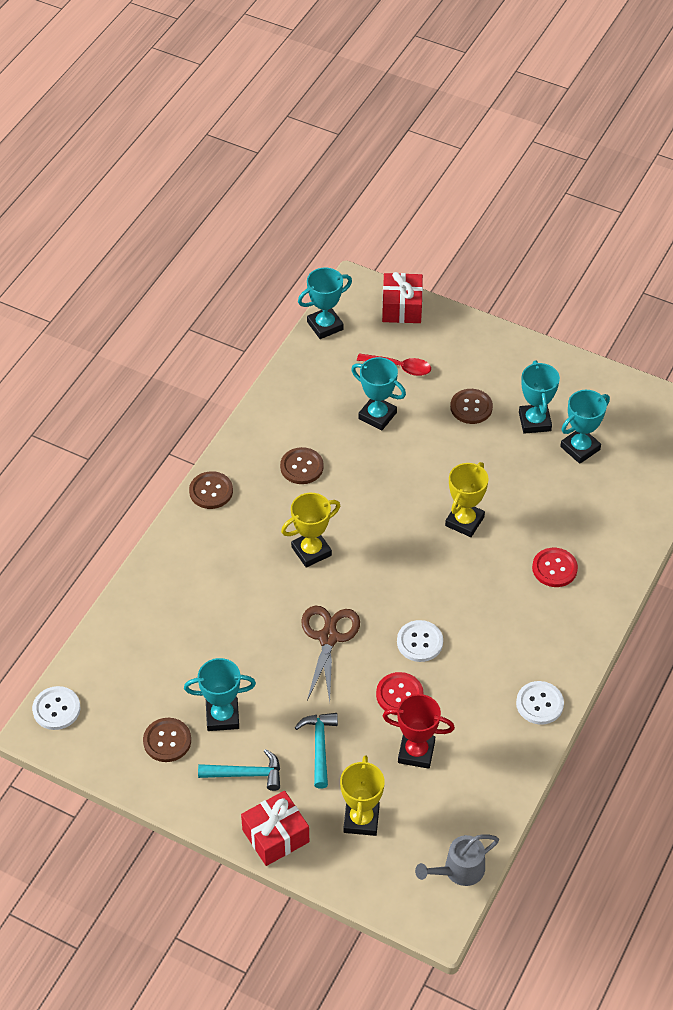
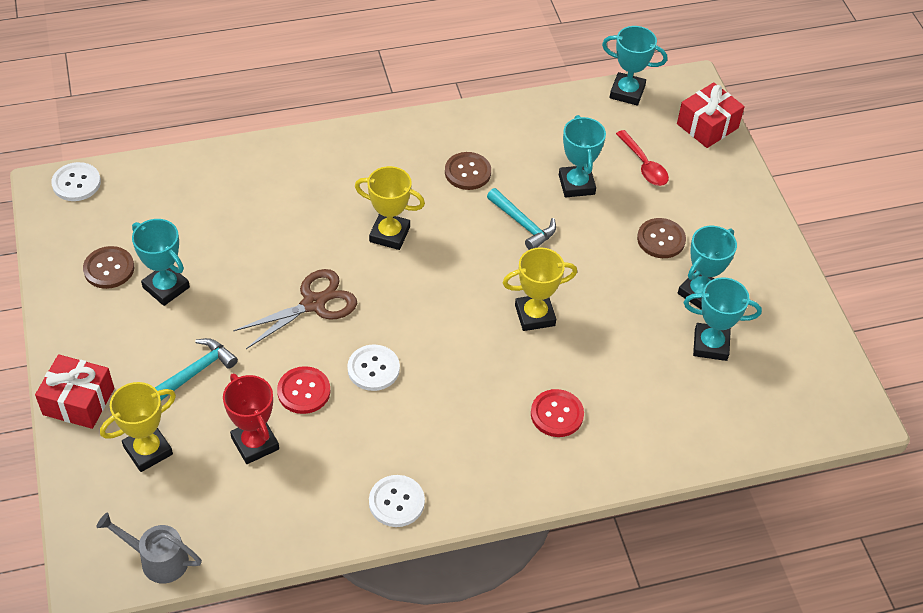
camera: 45 degrees right, 0 degrees up
brown button [189,471,233,509] -> none
turquoise hammer [198,749,280,791] -> turquoise hammer moved to [487,188,556,250]

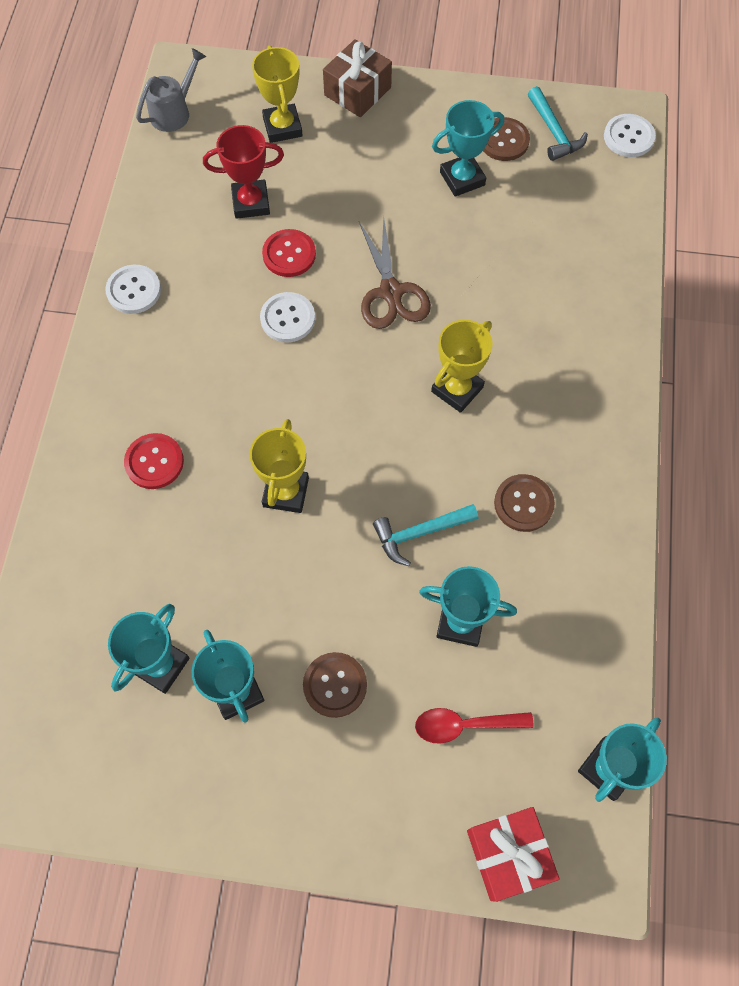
camera: 115 degrees right, 15 degrees up
red gift [35,354,114,429] -> brown gift [323,39,392,117]
turquoise hammer [155,338,238,400] -> turquoise hammer moved to [528,86,588,161]

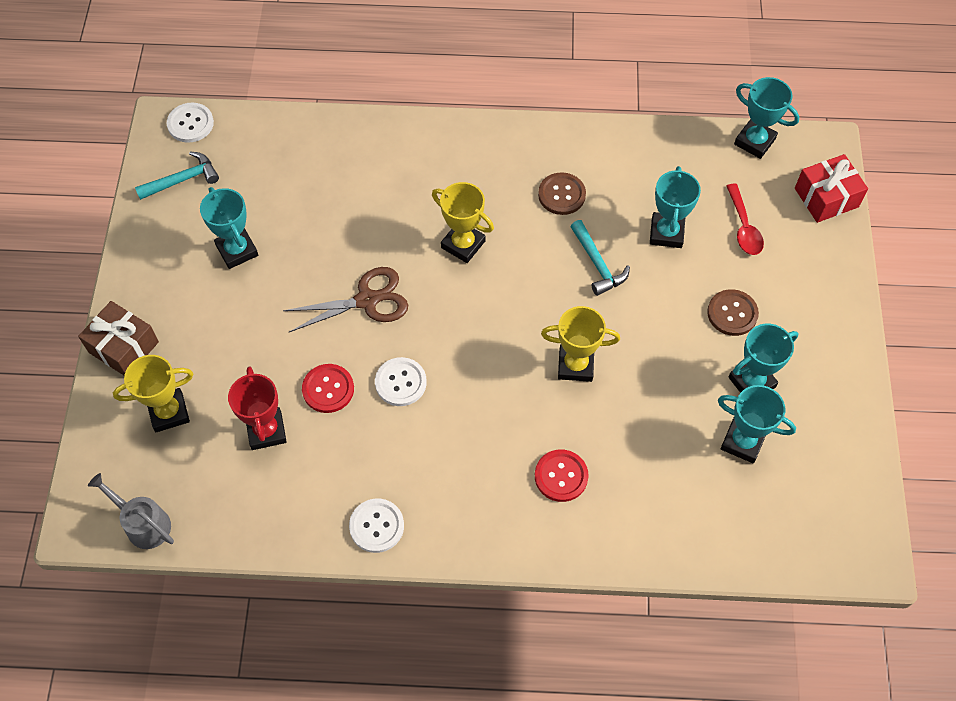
camera: 95 degrees left, 5 degrees down
brown button [483,117,530,161] -> none

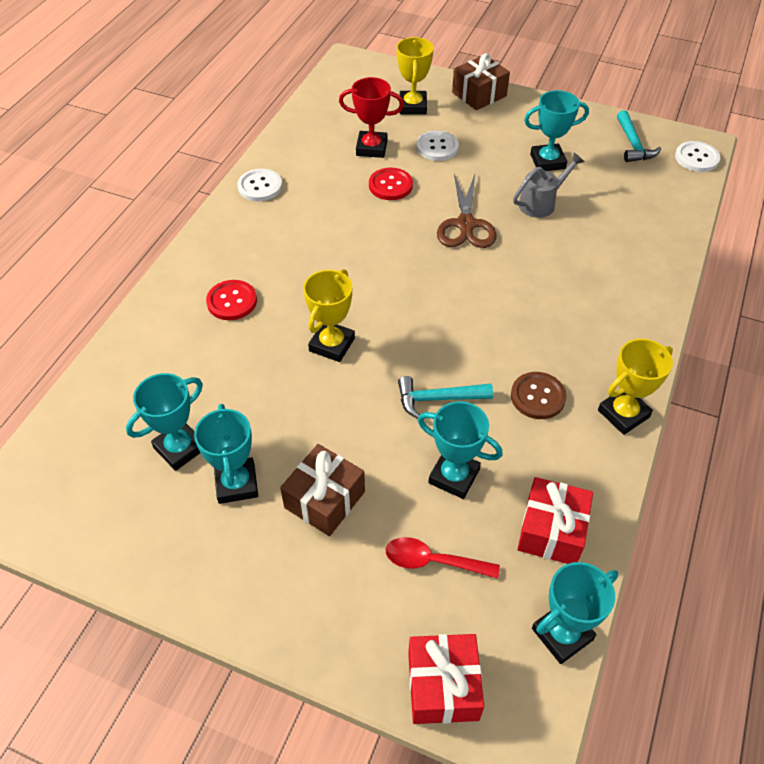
camera: 110 degrees right, 10 degrees down
grey watering can [88,473,174,549] -> grey watering can moved to [513,153,585,218]
white button [375,357,427,406] -> white button moved to [416,130,459,161]
yellow trophy [432,182,494,263] -> yellow trophy moved to [598,339,673,435]
brown button [707,289,759,336] -> brown gift [280,444,365,536]
none -> red gift [517,477,593,564]

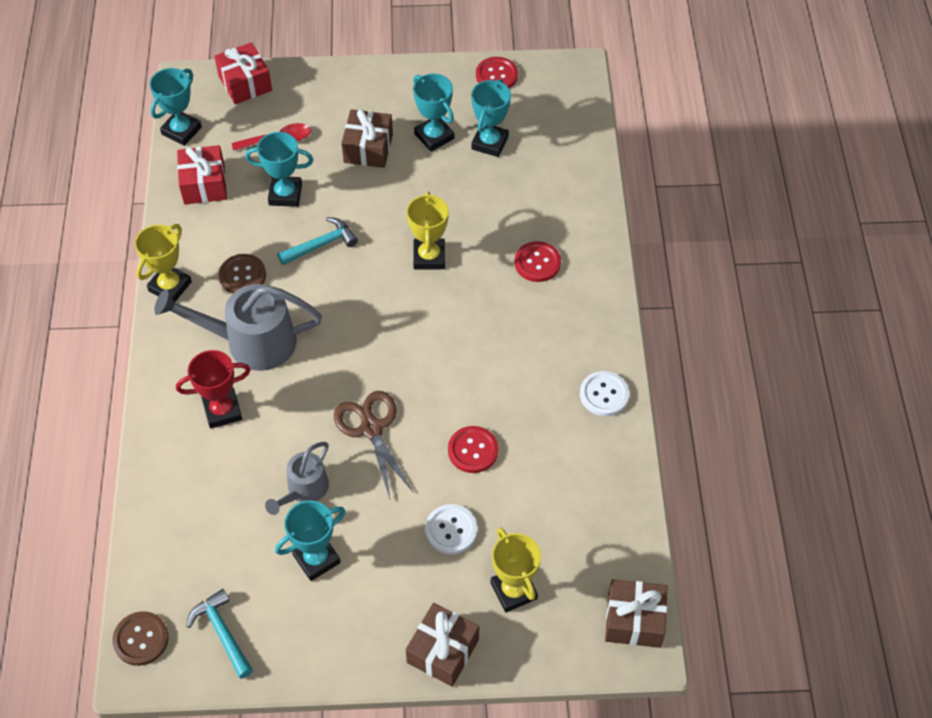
camera: 155 degrees right, 5 degrees up
red trophy [339,77,404,158] -> red trophy moved to [176,350,251,429]
white button [675,141,720,172] -> brown button [112,611,169,666]
none -> grey watering can [154,284,322,371]
none -> red button [476,57,518,88]
none -> brown gift [605,579,667,648]

